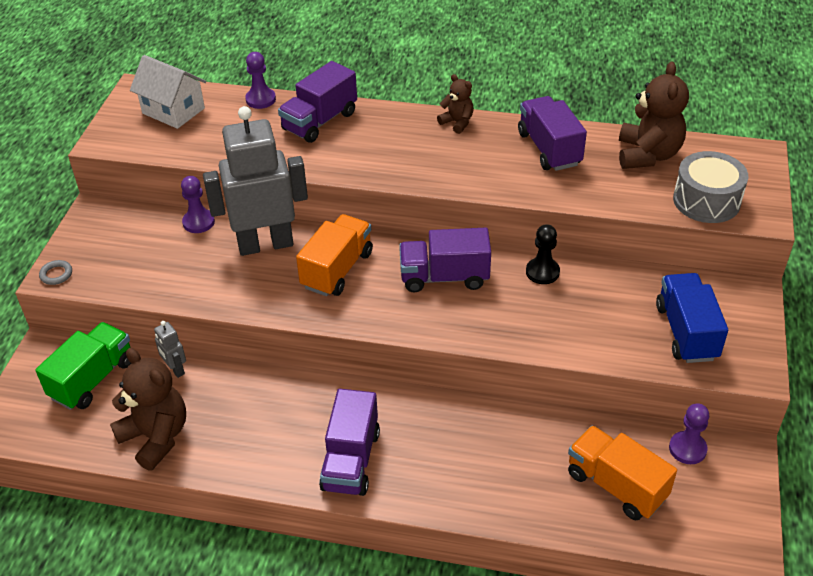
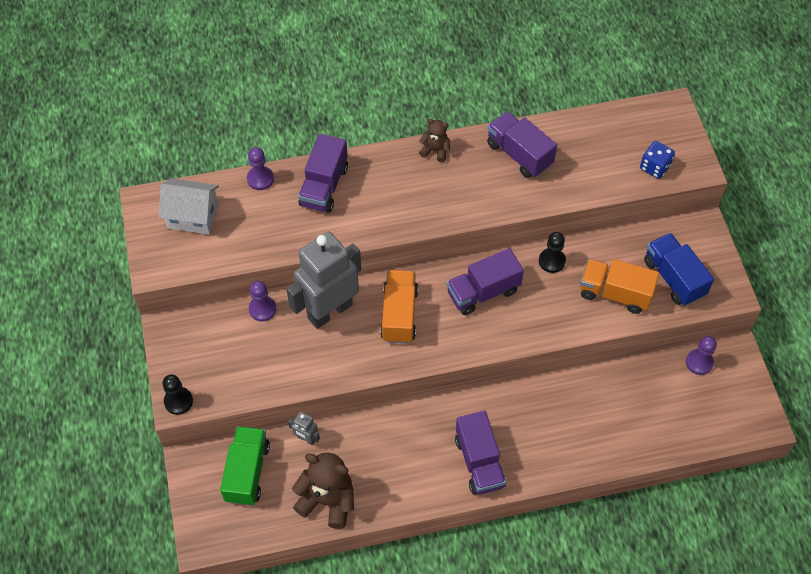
camera: 25 degrees left, 15 degrees up
grey ring [39,260,72,285] -> black pawn [163,374,193,415]
orange truck [568,425,677,520] -> orange truck moved to [580,259,659,314]
brown teddy bear [619,62,689,169] -> none
grey drum [673,151,748,223] -> blue dice [640,141,675,179]

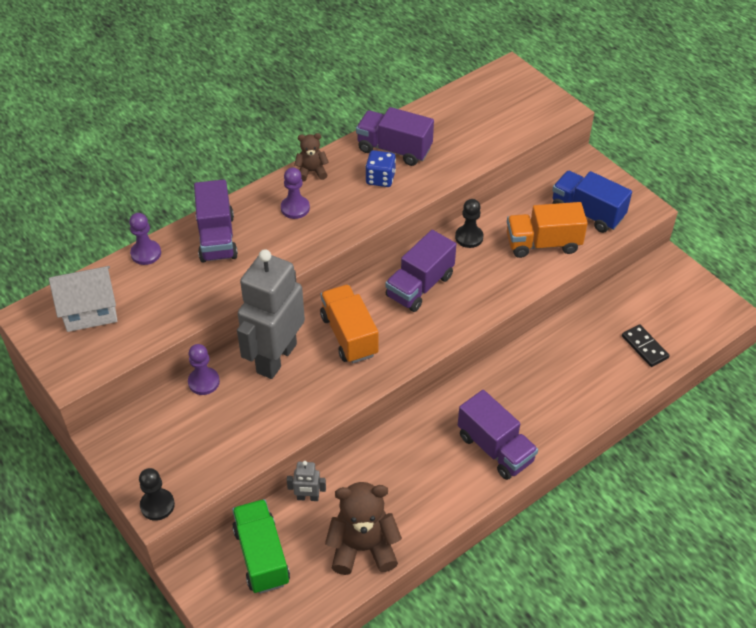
camera: 25 degrees left, 10 degrees down
blue dice [640,141,675,179] -> blue dice moved to [365,150,396,187]
purple pawn [686,336,717,375] -> purple pawn moved to [281,167,310,219]
none -> black domino [622,324,670,367]

